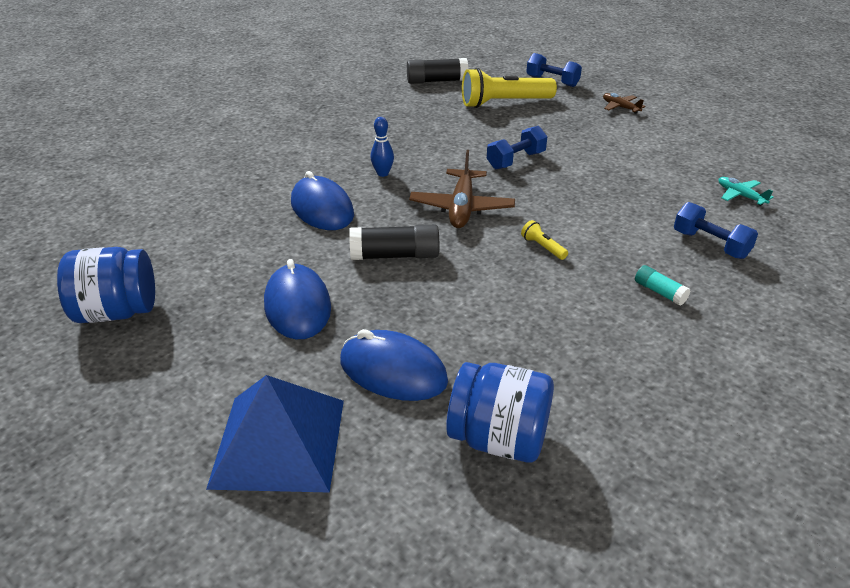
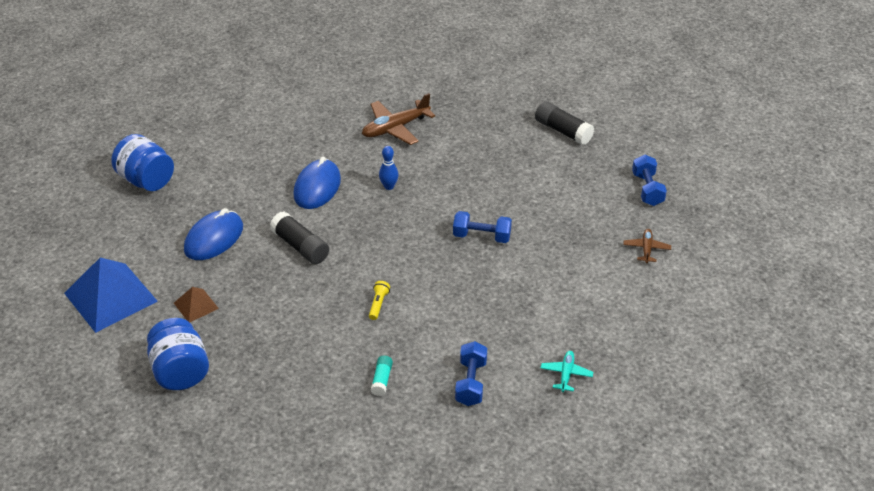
camera: 50 degrees right, 5 degrees up
blue mouse [340,329,448,401] -> brown pyramid [174,287,219,322]
brown plane [409,150,515,228] -> brown plane moved to [362,93,435,145]
yellow flashlight [462,68,557,108] -> none

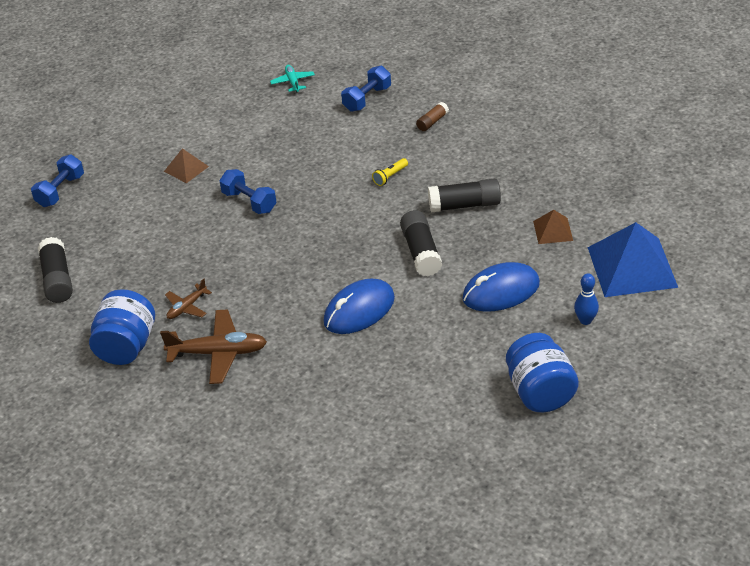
camera: 145 degrees left, 0 degrees up
blue jar [147,318,209,390] -> blue jar moved to [89,289,155,365]
turquoise glue stick [371,355,393,396] -> brown glue stick [416,102,449,131]
blue bowling pin [379,146,399,190] -> blue bowling pin moved to [574,273,599,325]
turquoise plane [540,351,593,392] -> turquoise plane turned 120 degrees clockwise [270,65,315,93]
brown plane [623,229,671,263] -> brown plane moved to [165,279,212,319]
none -> brown pyramid [164,148,209,183]
none -> black glue stick [428,178,501,212]

